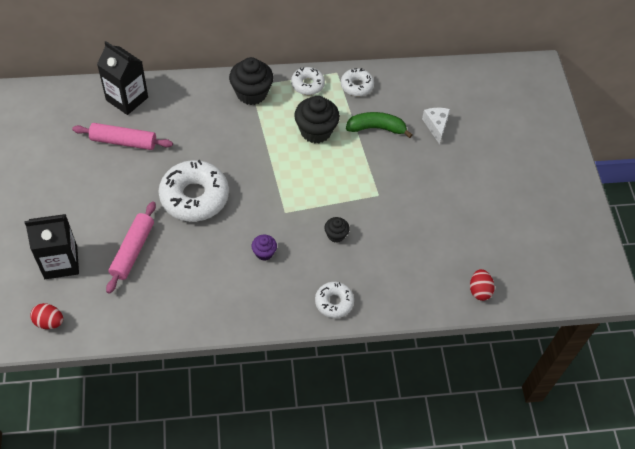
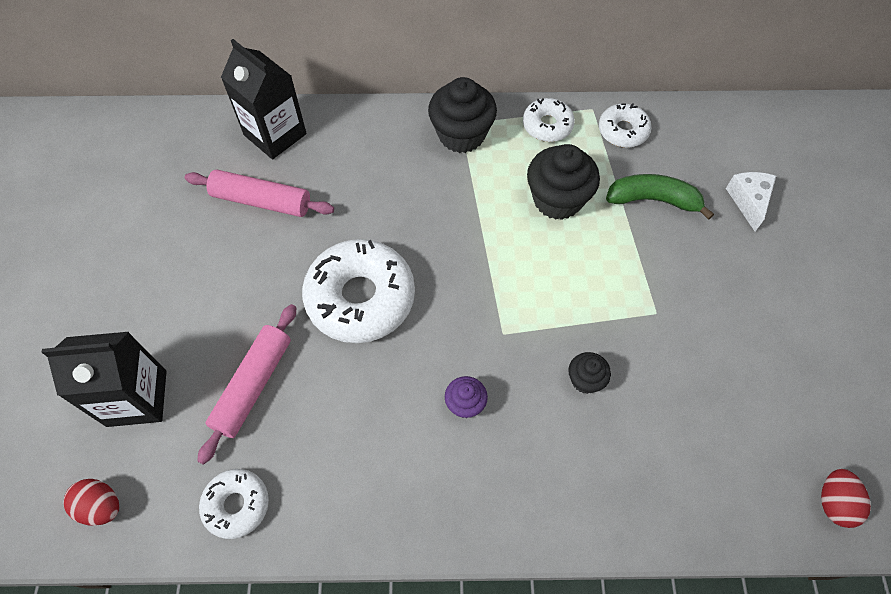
camera: 10 degrees right, 5 degrees up
white donut [315,282,354,318] -> white donut moved to [199,469,269,539]

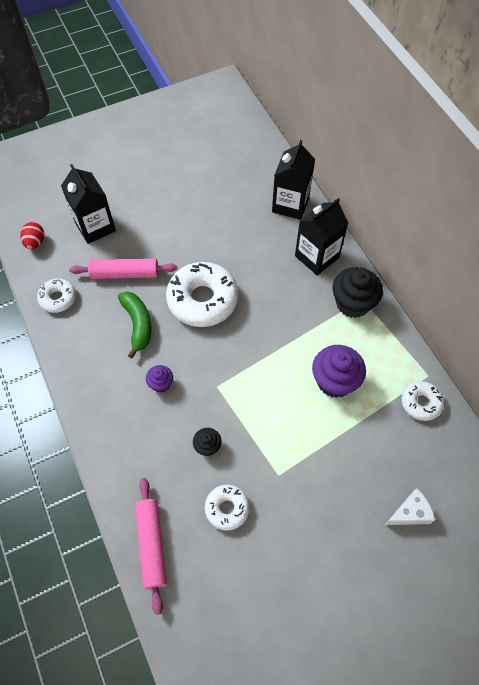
camera: 65 degrees right, 0 degrees up
pink rolling pin [185,170,334,217] -> pink rolling pin moved to [135,478,167,615]
white donut [523,98,575,142] -> white donut moved to [205,485,250,531]
black cupcake [527,144,600,220] -> purple cupcake [312,345,366,398]
green banana [606,174,714,220] -> green banana moved to [118,291,151,358]
red egg [821,469,871,528] -> none
none -> black carton [295,198,348,275]

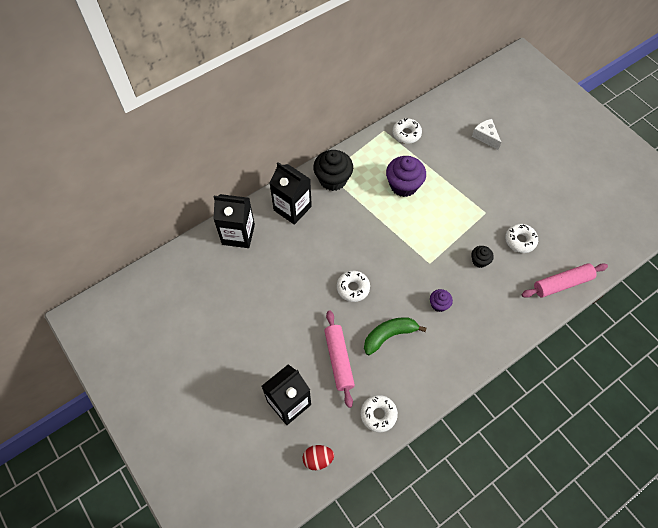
camera: 100 degrees left, 0 degrees up
white donut [166,262,238,327] -> white donut [337,271,370,302], size x0.53

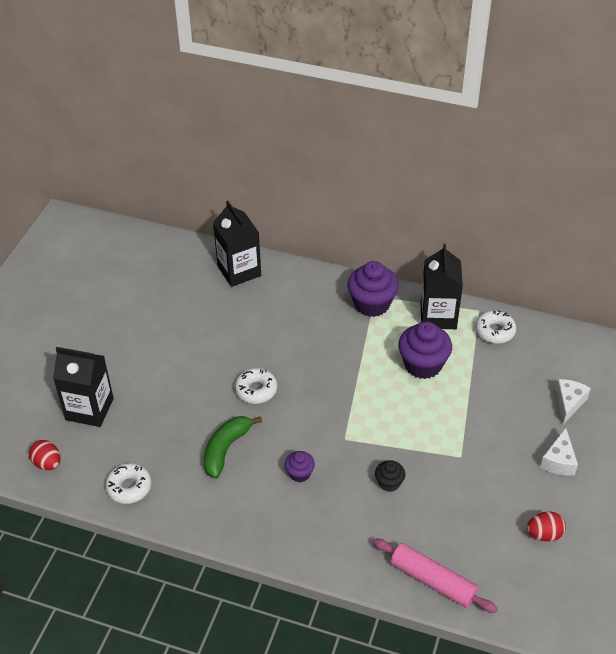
camera: 55 degrees right, 15 degrees down
black carton [270,162,312,225] -> black carton moved to [421,244,463,329]
black cupcake [313,150,353,191] -> purple cupcake [348,261,399,317]
pink rolling pin [324,310,355,408] -> none
green banana [364,317,426,355] -> green banana turned 90 degrees counterclockwise [204,416,262,479]
white donut [505,224,538,253] -> none
none -> red egg [527,512,566,542]
none -> white cheese [540,428,578,476]

